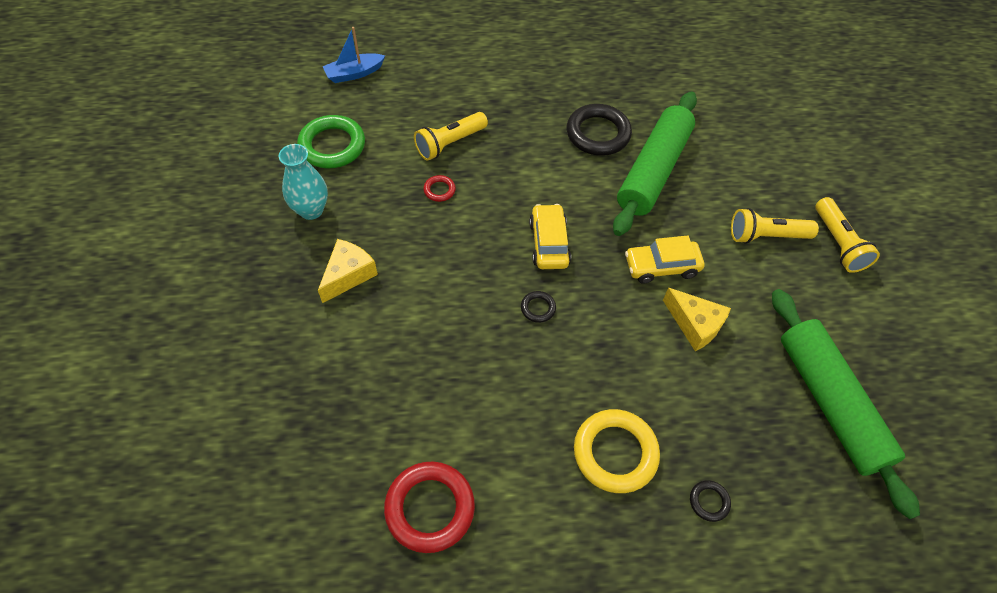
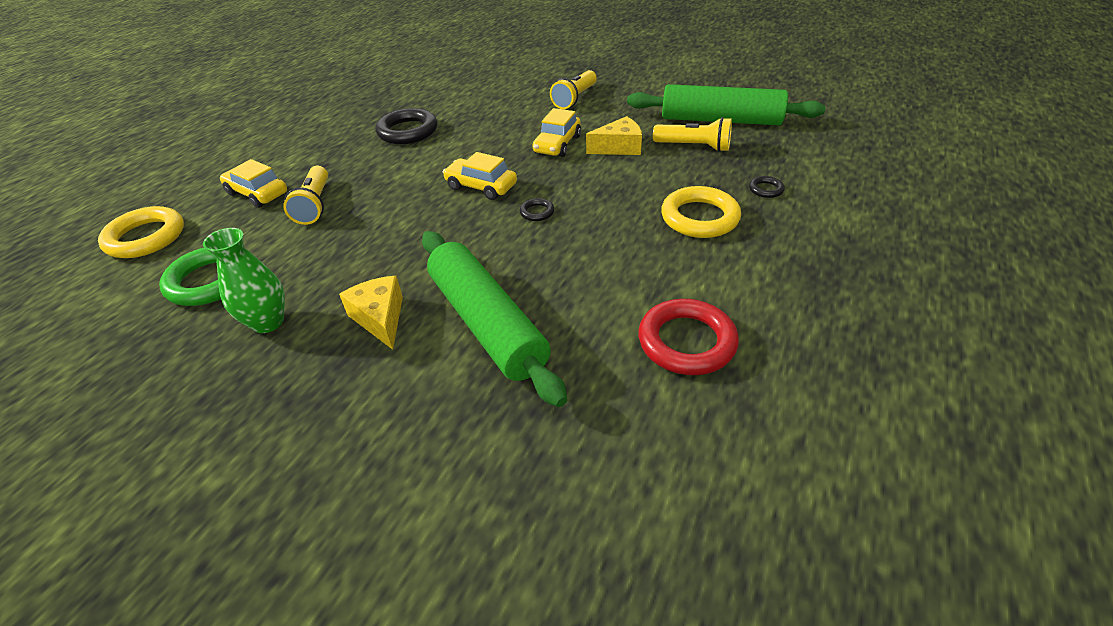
camera: 55 degrees left, 15 degrees down
turquoise vase [279,144,328,220] -> green vase [203,228,285,333]
blue boat [323,27,385,83] -> yellow ring [98,206,184,258]
red ring [423,175,456,202] -> none
green rolling pin [613,91,697,236] -> green rolling pin moved to [422,231,567,407]
yellow flashlight [815,197,880,273] -> yellow flashlight moved to [653,117,732,152]
none -> yellow car [220,159,287,208]

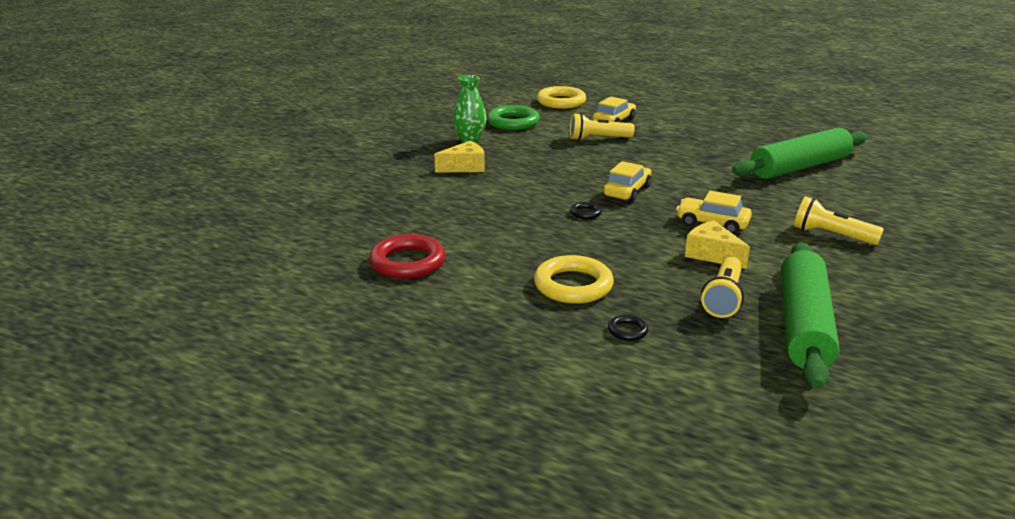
camera: 90 degrees right, 15 degrees down
black ring [376,108,437,144] -> none
green rolling pin [422,231,567,407] -> green rolling pin moved to [732,128,868,179]
yellow cheese [586,116,642,155] -> yellow cheese turned 150 degrees clockwise [685,220,750,269]

